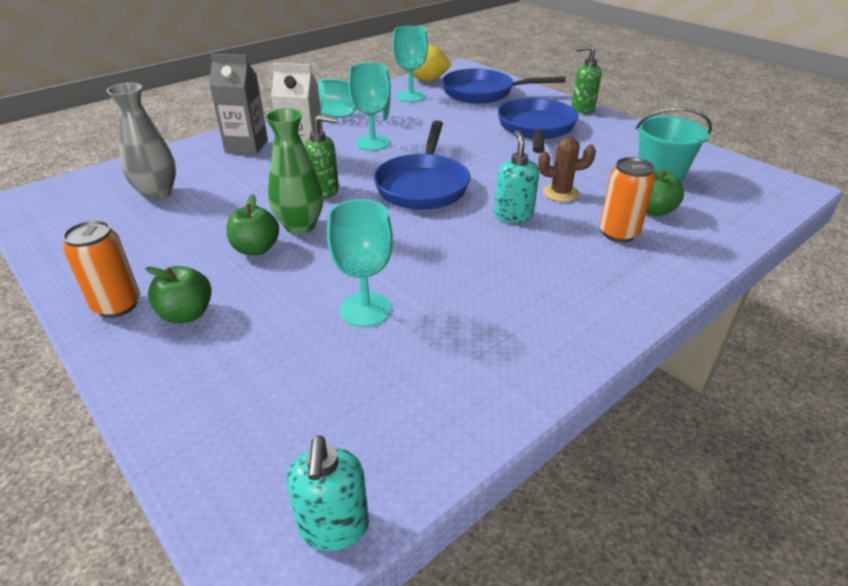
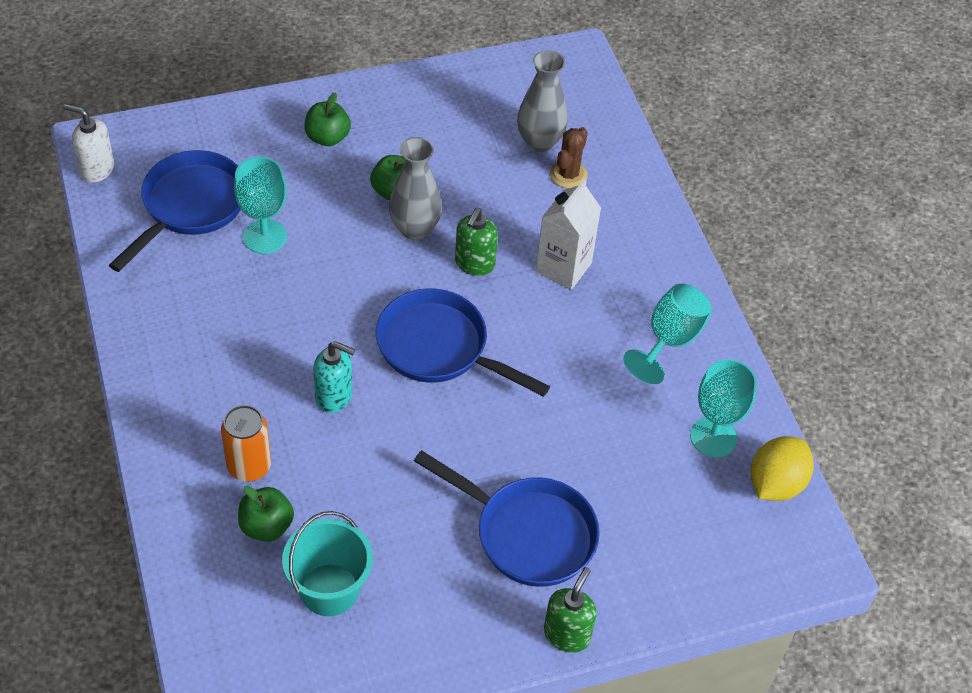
camera: 110 degrees right, 15 degrees up
orange can [63,220,140,318] -> none
grey carton [209,54,268,154] -> none
green vase [265,108,323,234] -> grey vase [389,137,442,240]
turquoise soap dispenser [287,435,369,551] -> white soap dispenser [64,104,114,182]
turquoise goblet [348,62,391,151] -> none
blue pan [442,69,566,103] -> blue pan moved to [109,150,241,272]
brown cactus [538,137,596,202] -> brown cactus moved to [550,127,588,188]

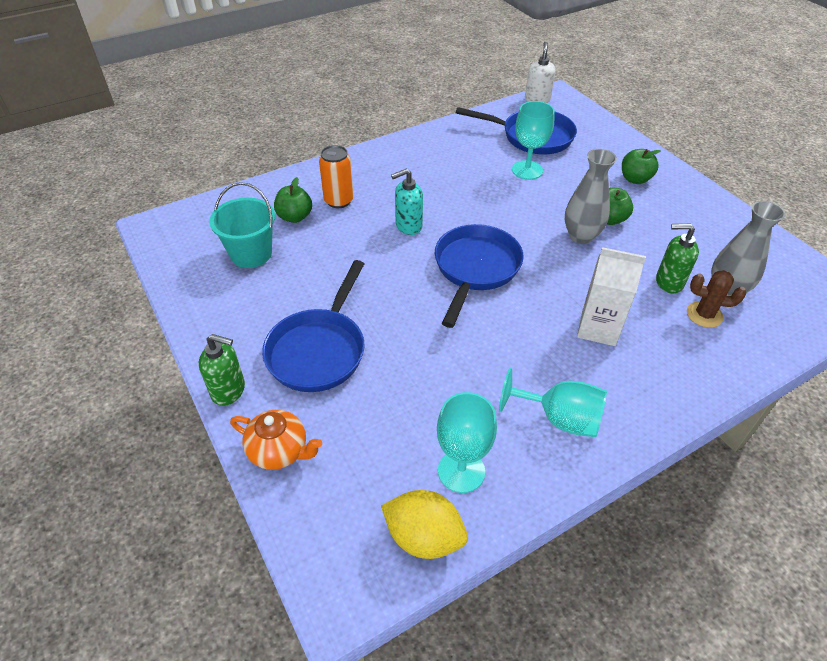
camera: 80 degrees right, 5 degrees down
turquoise soap dispenser [313,341,356,413] -> turquoise soap dispenser turned 60 degrees clockwise [391,169,423,235]
green soap dispenser [455,208,498,276] -> green soap dispenser moved to [656,224,699,293]
none -> orange teapot [230,410,322,470]

